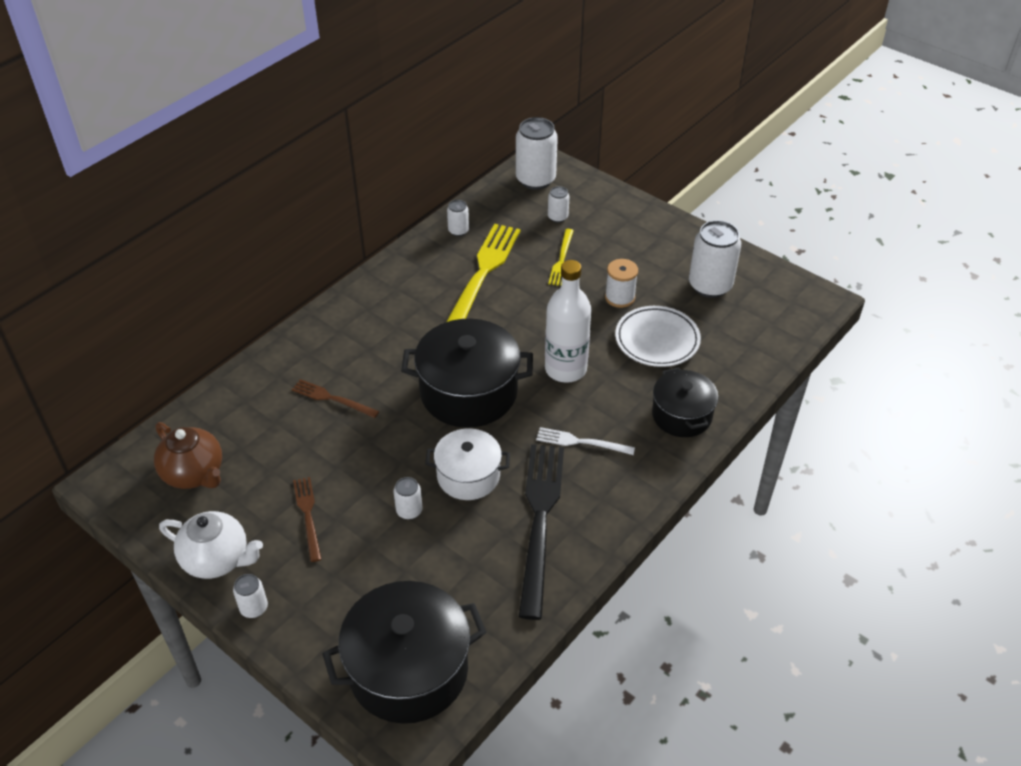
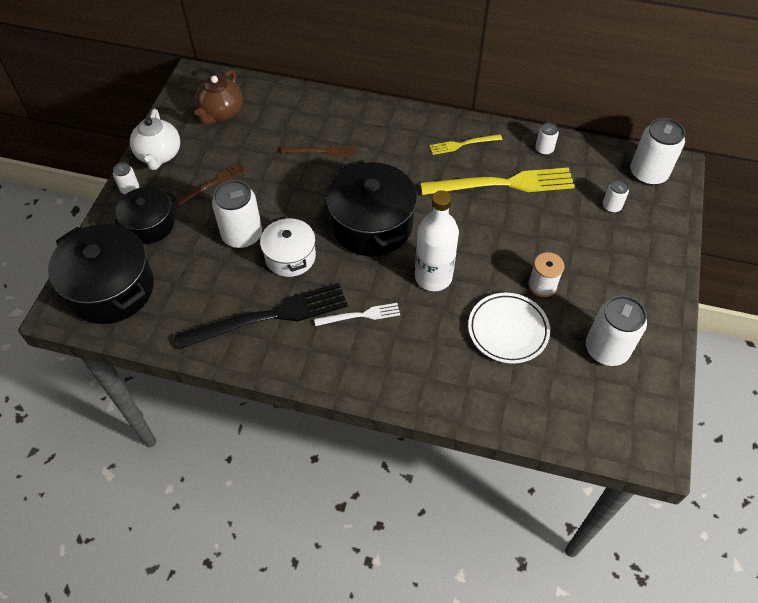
camera: 65 degrees right, 10 degrees up
brown fork [292,379,379,418] -> brown fork turned 90 degrees clockwise [281,146,355,156]
white can [394,477,422,520] -> white can [212,180,262,249], size x2.01
white fork [536,427,635,455] -> white fork turned 90 degrees clockwise [314,303,400,326]
yellow fork [548,229,574,286] -> yellow fork moved to [429,134,502,155]
black pot [652,367,718,437] -> black pot moved to [111,187,176,244]

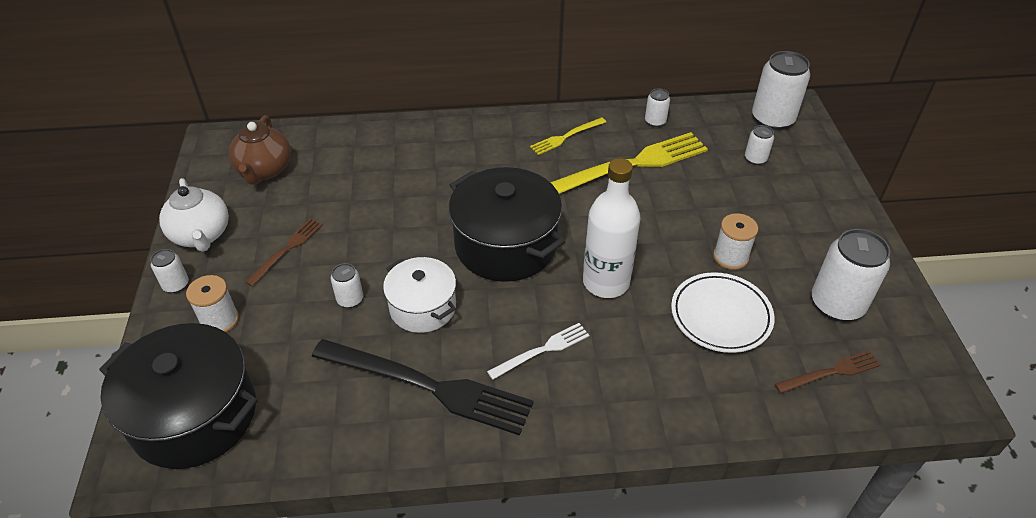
camera: 20 degrees left, 10 degrees down
black pot [111,187,176,244] -> white spool [186,275,239,332]
black fork [175,283,348,349] -> black fork turned 60 degrees clockwise [312,339,534,436]
white can [212,180,262,249] -> white can [331,263,363,308], size x0.50
brown fork [281,146,355,156] -> brown fork moved to [775,351,881,394]

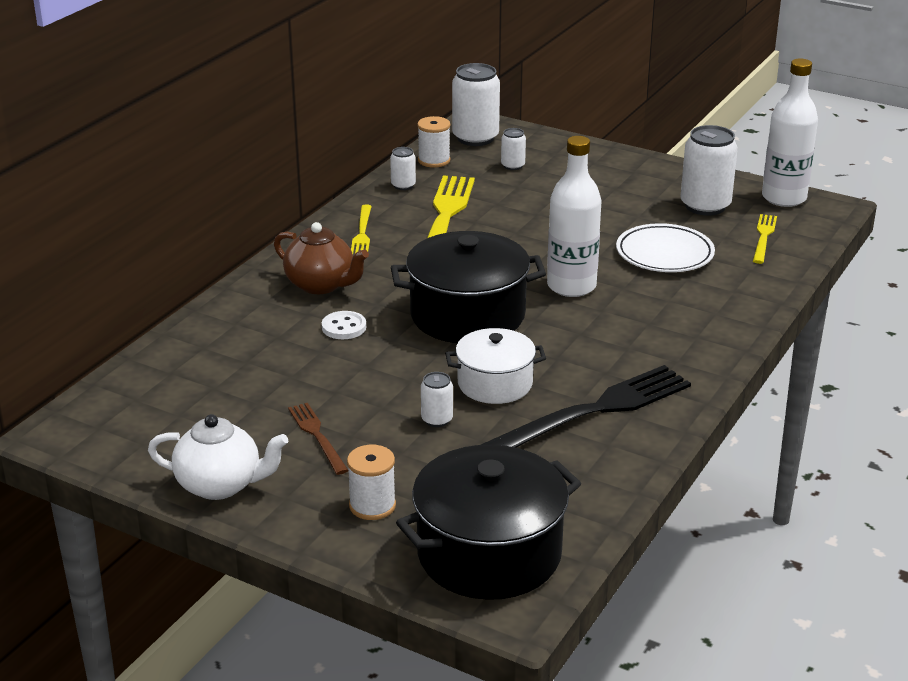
camera: 55 degrees left, 15 degrees down
white can [151,249,189,293] -> none
brown teapot [229,115,291,185] -> brown teapot moved to [274,222,369,294]
white fork [487,323,589,380] -> none
white spool [713,213,758,270] -> white spool moved to [417,116,450,168]
brown fork [775,351,881,394] -> yellow fork [753,214,777,264]
none -> white button [322,311,366,339]
none -> white bottle [762,58,818,207]

